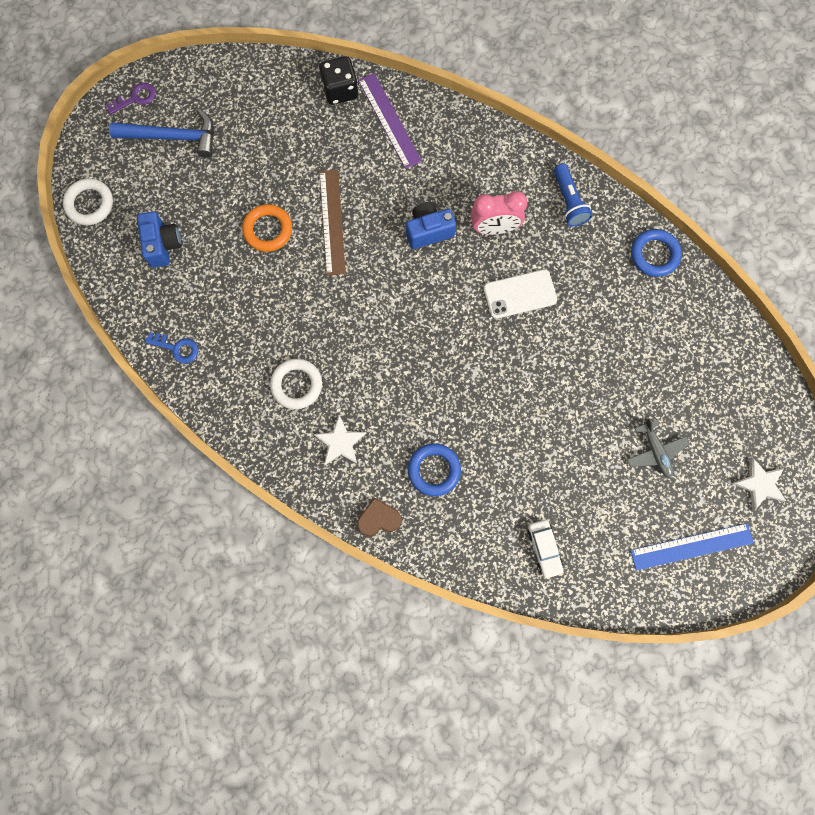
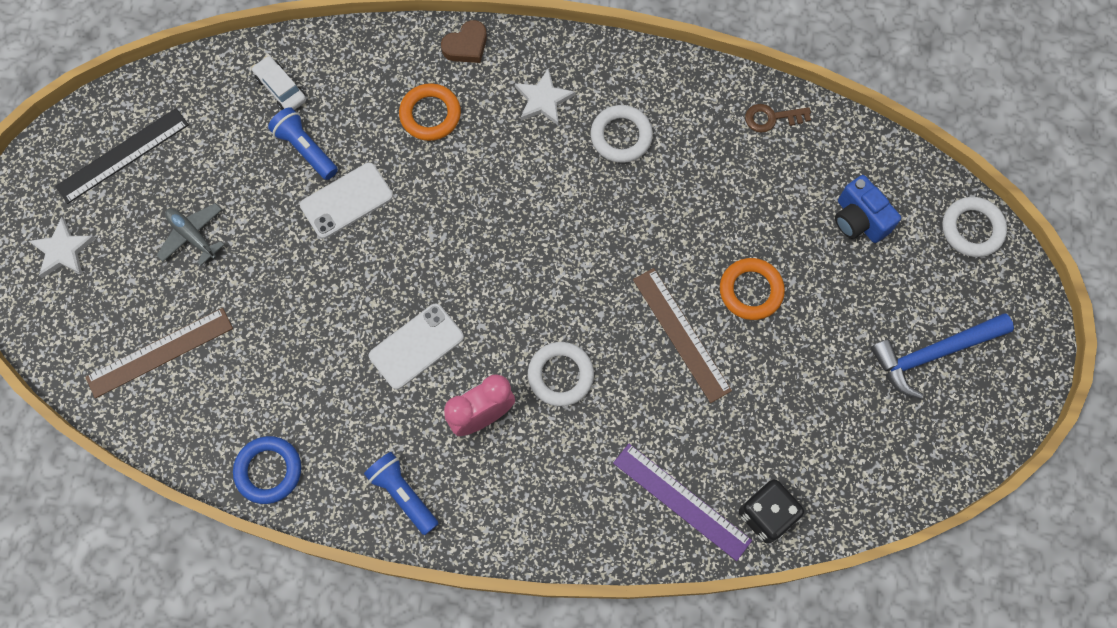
camera: 155 degrees right, 5 degrees down
purple key [106,83,156,115] -> none
blue key [145,332,198,364] -> brown key [745,104,811,133]
blue camera [406,202,456,249] -> white ring [528,342,594,406]
blue ring [408,443,461,496] -> orange ring [399,83,461,141]
blue ruler [630,523,754,570] -> black ruler [55,108,189,204]
none -> brown ruler [85,308,233,398]
none -> blue flashlight [268,107,338,180]
none -> white phone [300,163,393,239]

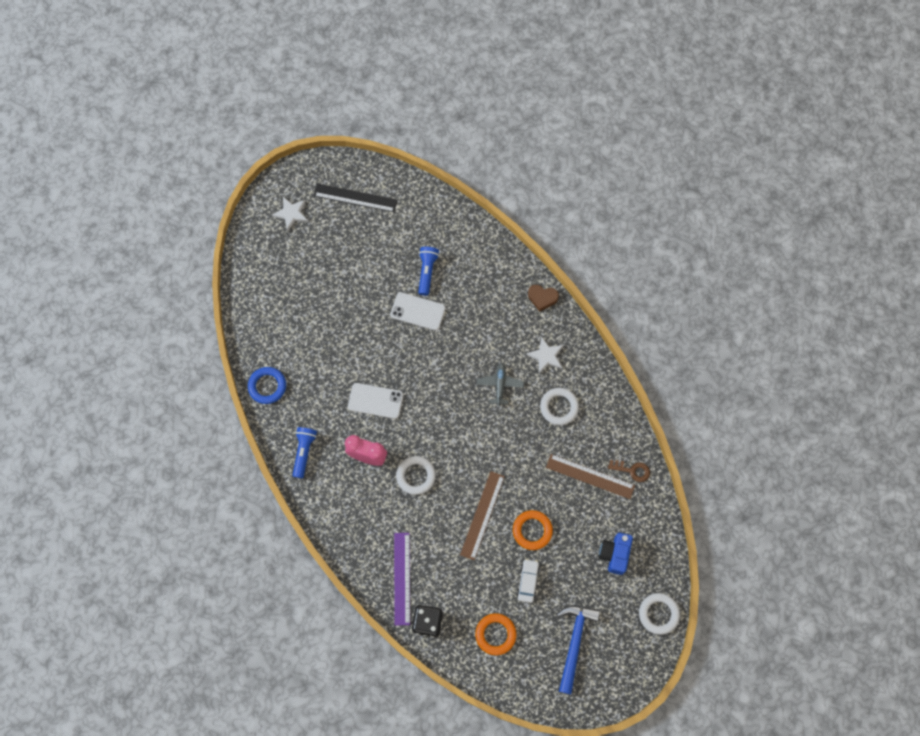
camera: 50 degrees right, 0 degrees up
brown ruler [85,308,233,398] -> brown ruler moved to [546,454,635,499]
grey plane [156,203,224,266] -> grey plane moved to [477,363,524,406]
white car [252,56,306,110] -> white car moved to [517,559,540,603]
orange ring [399,83,461,141] -> orange ring moved to [475,613,516,655]
brown key [745,104,811,133] -> brown key turned 150 degrees clockwise [608,460,650,482]
blue hammer [871,314,1014,399] -> blue hammer turned 75 degrees clockwise [557,605,600,694]

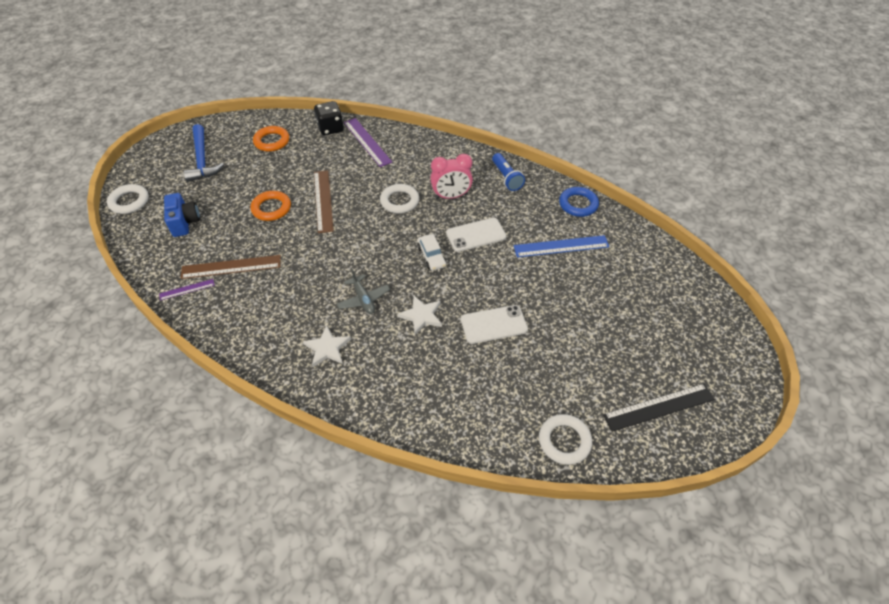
camera: 150 degrees right, 20 degrees down
white star [272,197,308,231] -> white star moved to [397,296,442,335]
blue flashlight [418,247,439,296] -> none
white car [517,559,540,603] -> white car moved to [417,234,446,271]
brown heart [528,285,559,312] -> none
white ring [540,388,579,425] -> white ring moved to [539,414,592,465]
brown key [608,460,650,482] -> purple ruler [159,279,215,300]
none -> blue ruler [514,235,609,257]

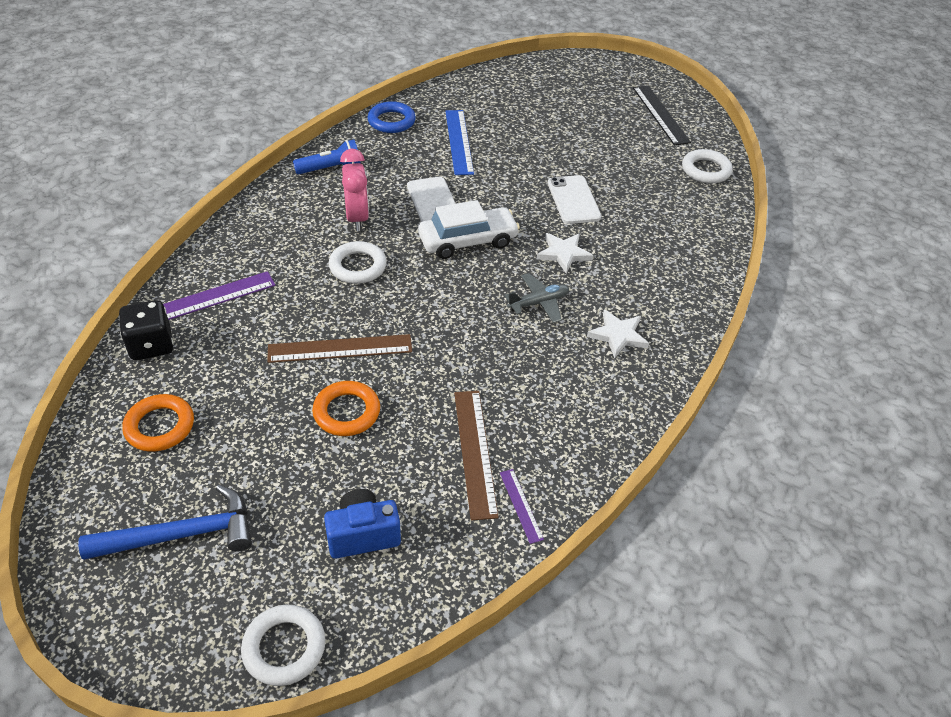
camera: 90 degrees left, 5 degrees down
white car [417,234,446,271] -> white car [418,200,520,259], size x1.69

